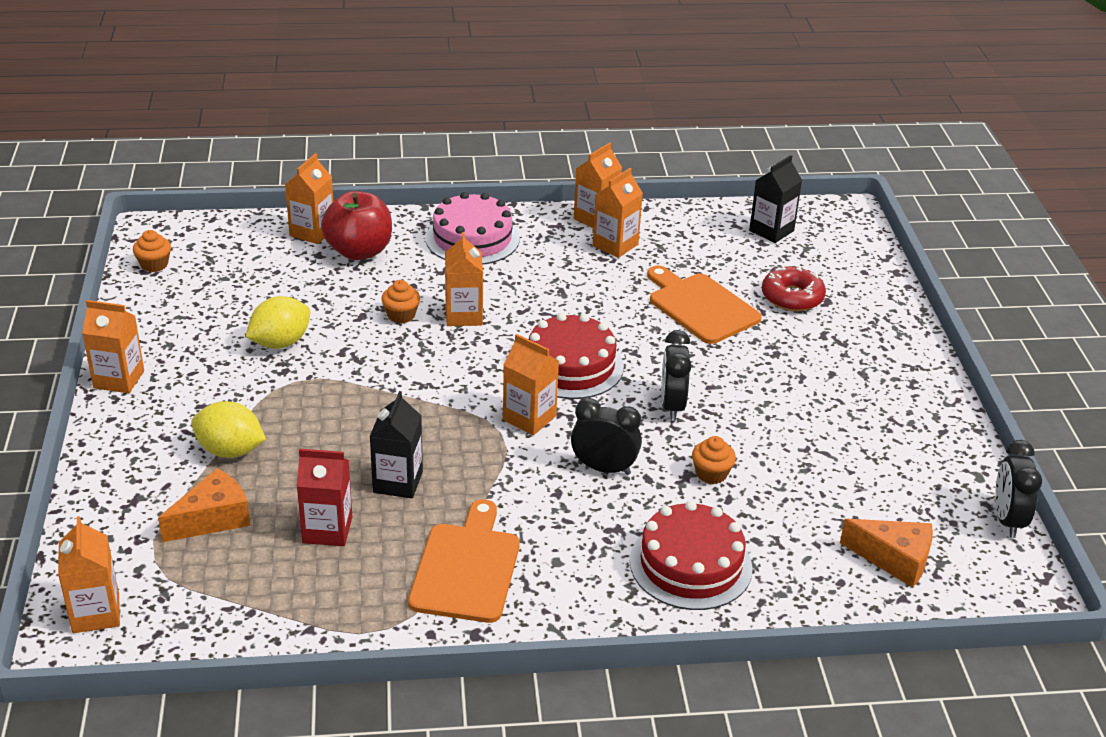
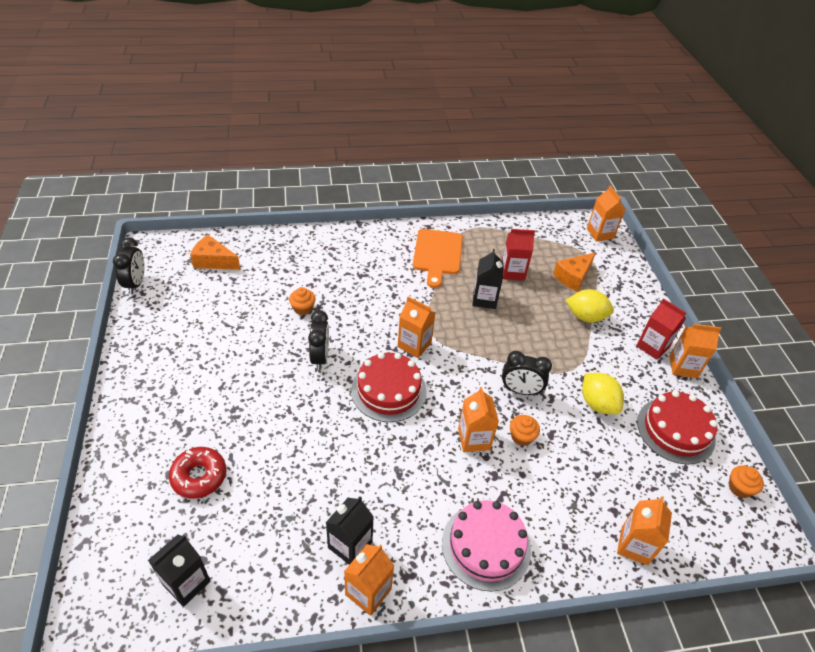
camera: 175 degrees right, 10 degrees up
yellow lemon [246,296,310,349] -> yellow lemon turned 75 degrees counterclockwise [582,373,624,414]
red apple [321,191,392,260] -> none
black clock [571,398,642,475] -> black clock moved to [502,351,552,395]
orange carton [593,168,643,258] -> black carton [326,496,374,565]
red cake [630,501,753,610] -> red cake moved to [637,391,718,465]
orange cutting board [647,266,762,344] -> none
none -> red carton [636,298,686,360]

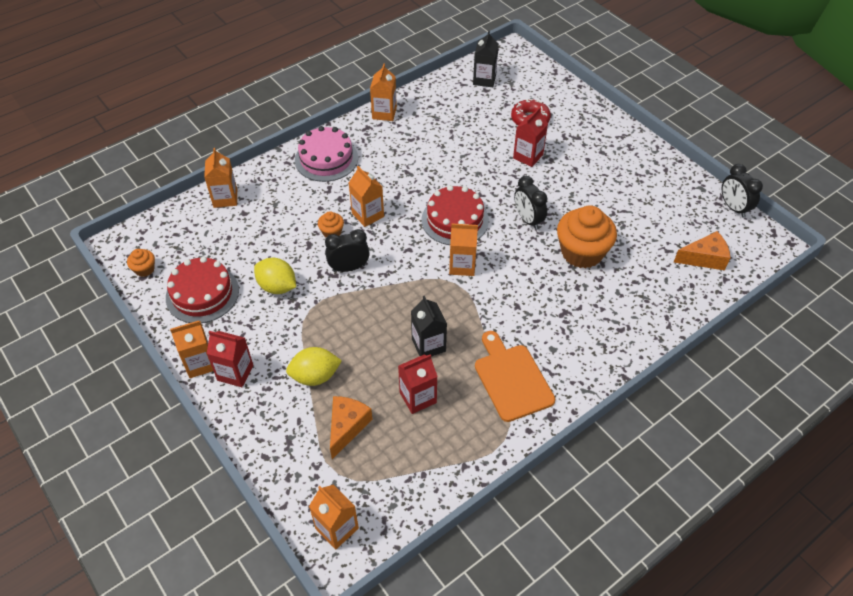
camera: 155 degrees right, 5 degrees up
orange cupcake [289,287,316,315] -> orange cupcake [557,206,617,269], size x2.19
black carton [326,496,374,565] -> none
none -> red carton [513,107,548,167]

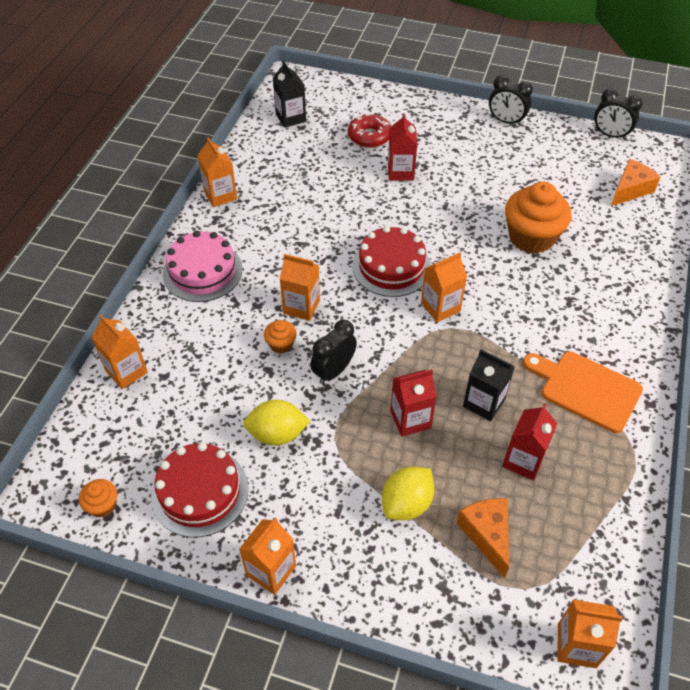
camera: 35 degrees left, 0 degrees up
red carton [207,331,253,387] -> red carton moved to [390,369,437,437]
black clock [514,176,547,230] -> black clock moved to [489,75,533,126]

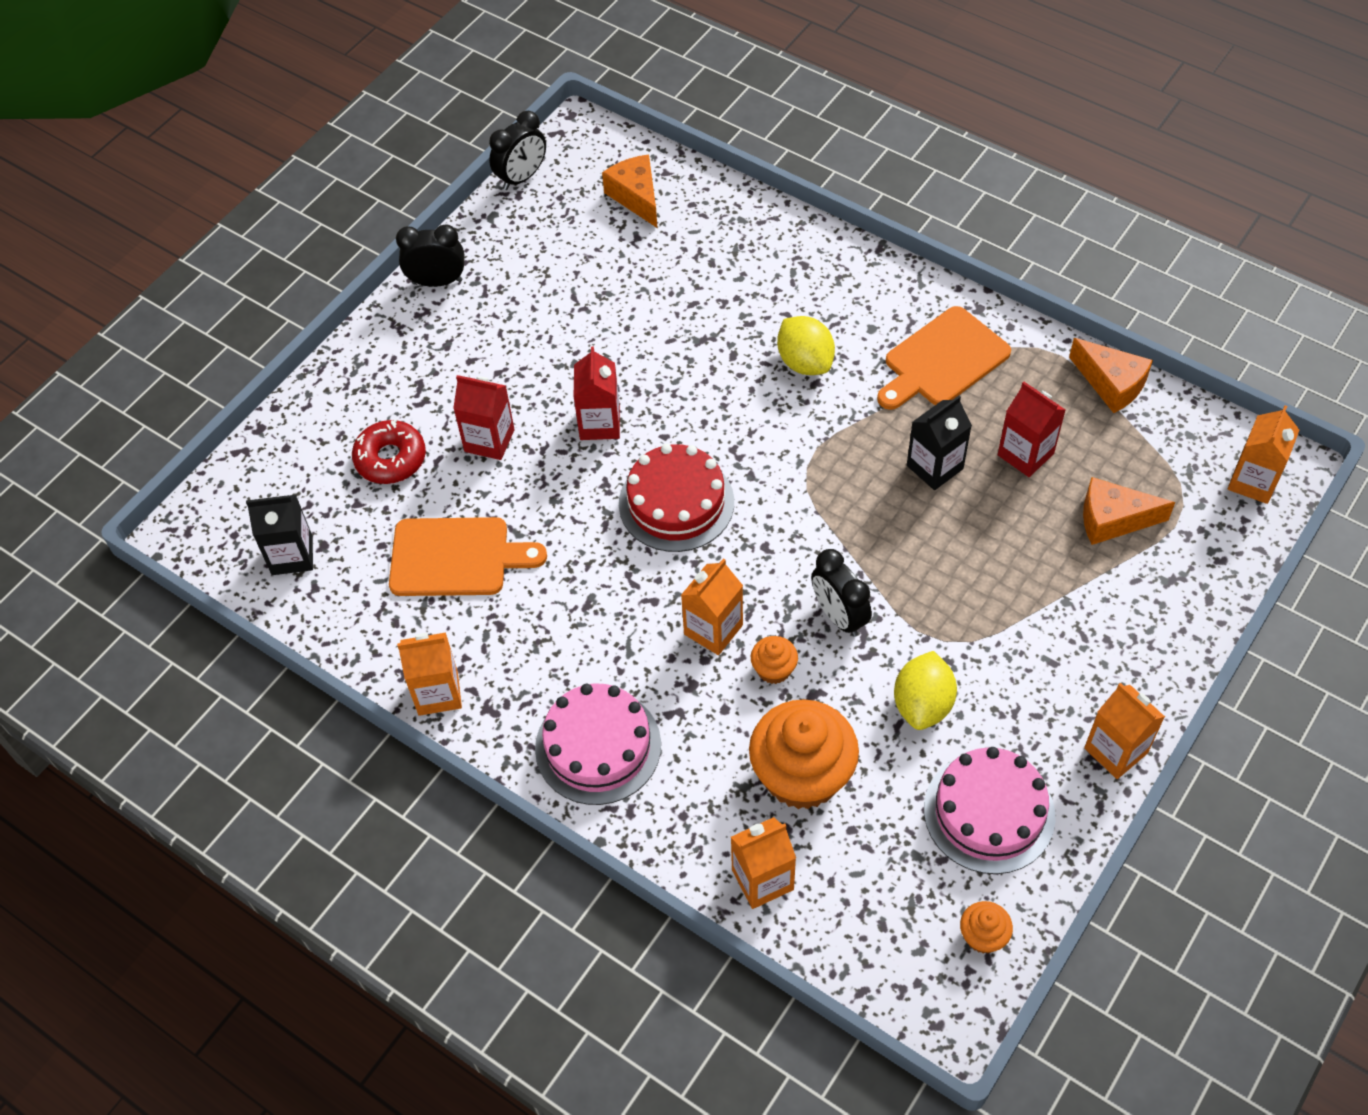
camera: 70 degrees left, 5 degrees up
red cake [151,442,248,537] -> pink cake [924,747,1055,874]
yellow lemon [382,466,434,520] -> yellow lemon moved to [777,316,835,375]
red carton [390,369,437,437] -> red carton moved to [573,346,620,440]
orange carton [421,253,467,322] -> none
black clock [489,75,533,126] -> black clock turned 135 degrees counterclockwise [396,224,464,287]
orange cupcake [505,181,572,254] -> orange cupcake moved to [749,699,859,809]
none -> orange cutting board [389,517,547,596]
none -> orange cheese [1069,338,1153,413]

